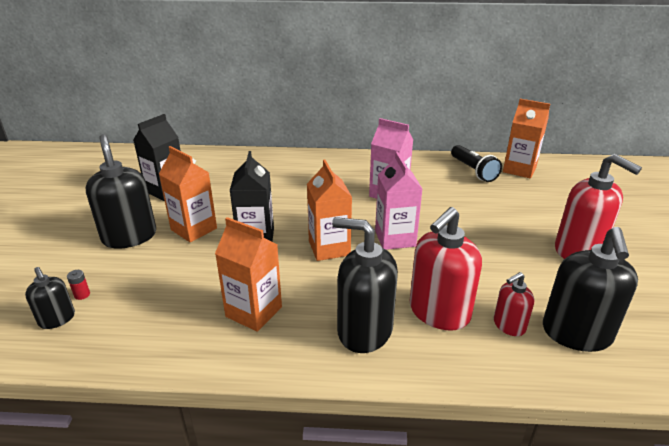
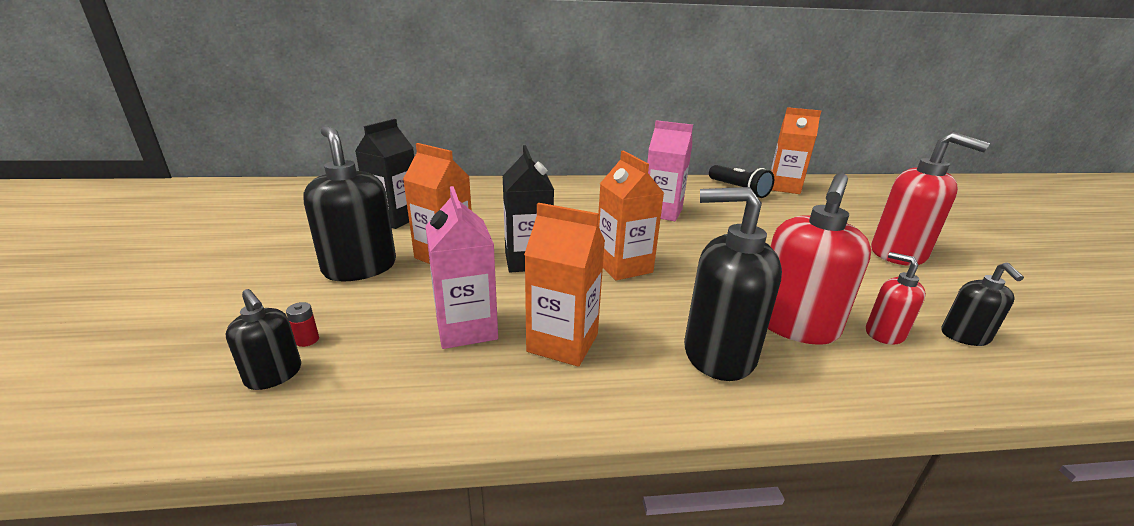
camera: 10 degrees left, 5 degrees down
pink carton [375,151,422,250] -> pink carton moved to [425,186,498,349]
red soap dispenser [493,272,534,336] -> red soap dispenser turned 90 degrees clockwise [866,252,926,345]
black soap dispenser [543,227,638,352] -> black soap dispenser [941,263,1024,346], size x0.53

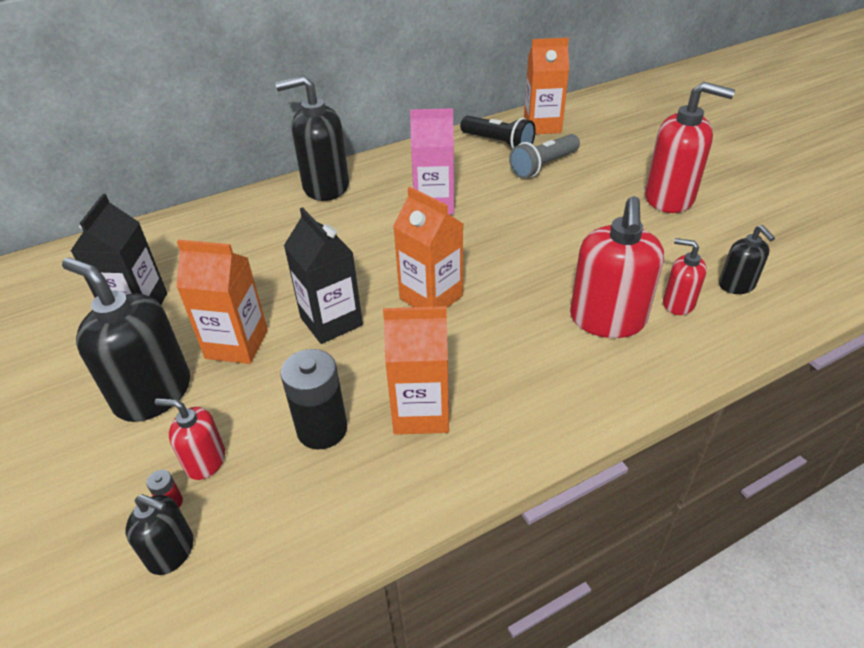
camera: 20 degrees left, 15 degrees up
pink carton [425,186,498,349] -> black battery [280,349,347,449]
black soap dispenser [684,187,782,381] -> black soap dispenser moved to [275,75,349,201]
none -> red soap dispenser [155,398,225,480]
none -> grey flashlight [509,134,580,178]

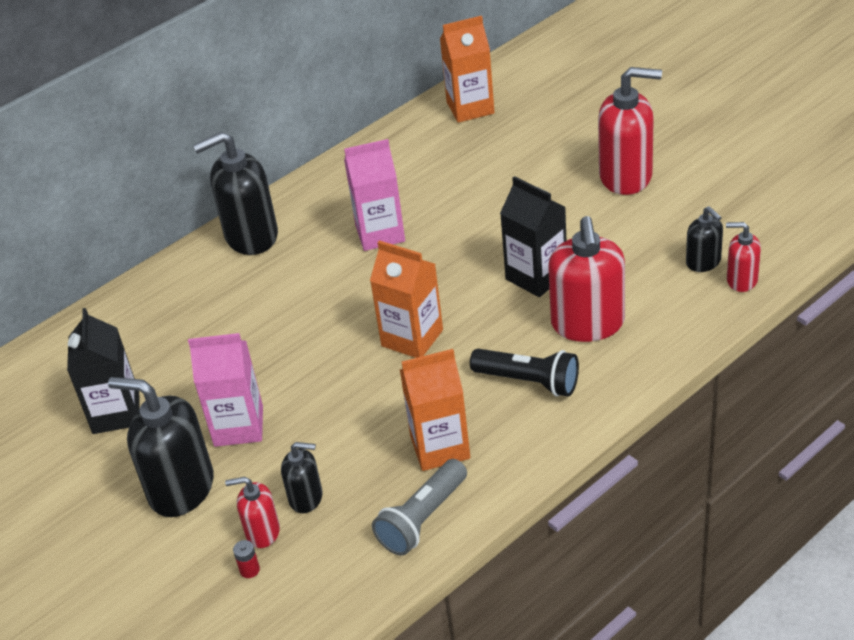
camera: 10 degrees left, 0 degrees up
black soap dispenser [125,494,194,575] -> black soap dispenser moved to [281,442,323,513]
orange carton [176,240,268,364] -> pink carton [188,333,263,447]
black battery [280,349,347,449] -> none
black carton [284,207,363,344] -> black carton moved to [500,176,567,297]
black flashlight [460,116,536,149] -> black flashlight moved to [470,349,579,396]
grey flashlight [509,134,580,178] -> grey flashlight moved to [372,459,467,555]
red soap dispenser [663,238,707,315] -> red soap dispenser moved to [726,222,761,292]

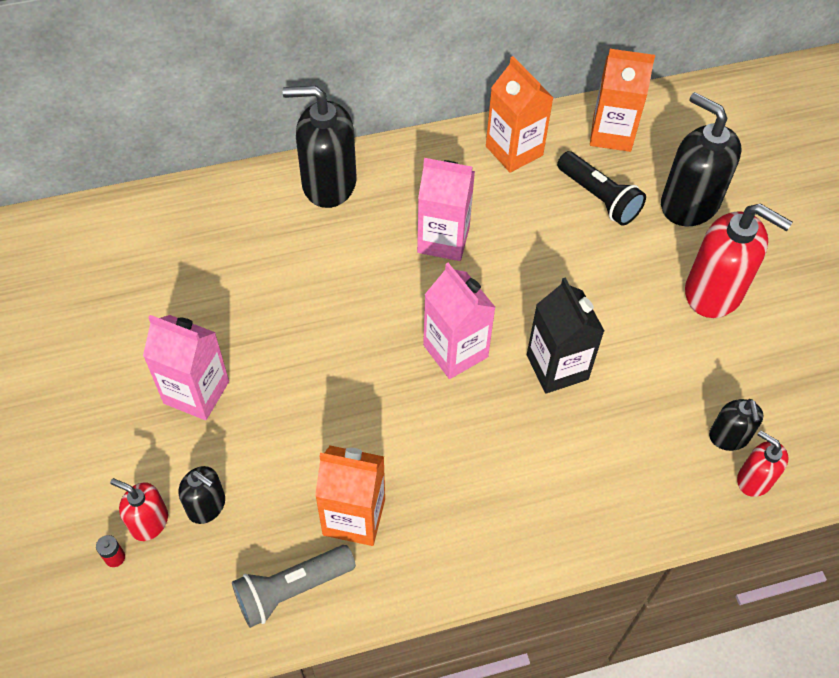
camera: 20 degrees right, 15 degrees up
black carton [67,308,140,434] -> none
black soap dispenser [108,377,214,517] -> black soap dispenser moved to [661,92,741,226]
orange carton [370,240,443,358] -> orange carton moved to [486,56,554,173]
black flashlight [470,349,579,396] -> black flashlight moved to [557,151,646,226]
red soap dispenser [548,216,625,342] -> none
none -> pink carton [423,263,496,379]

